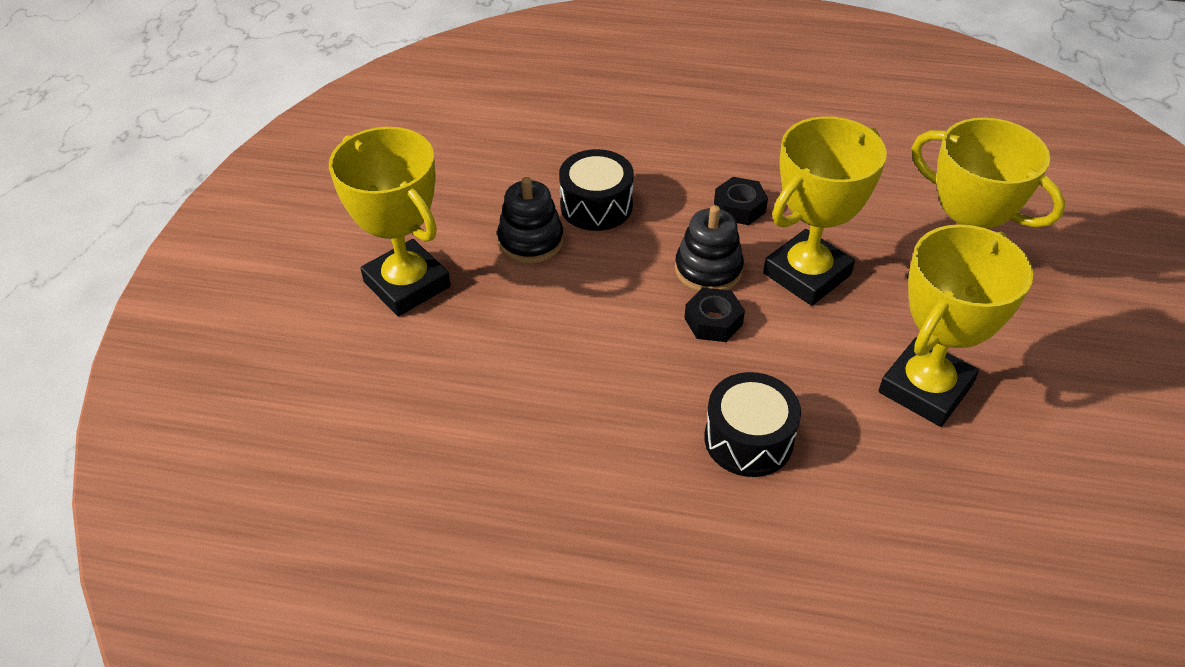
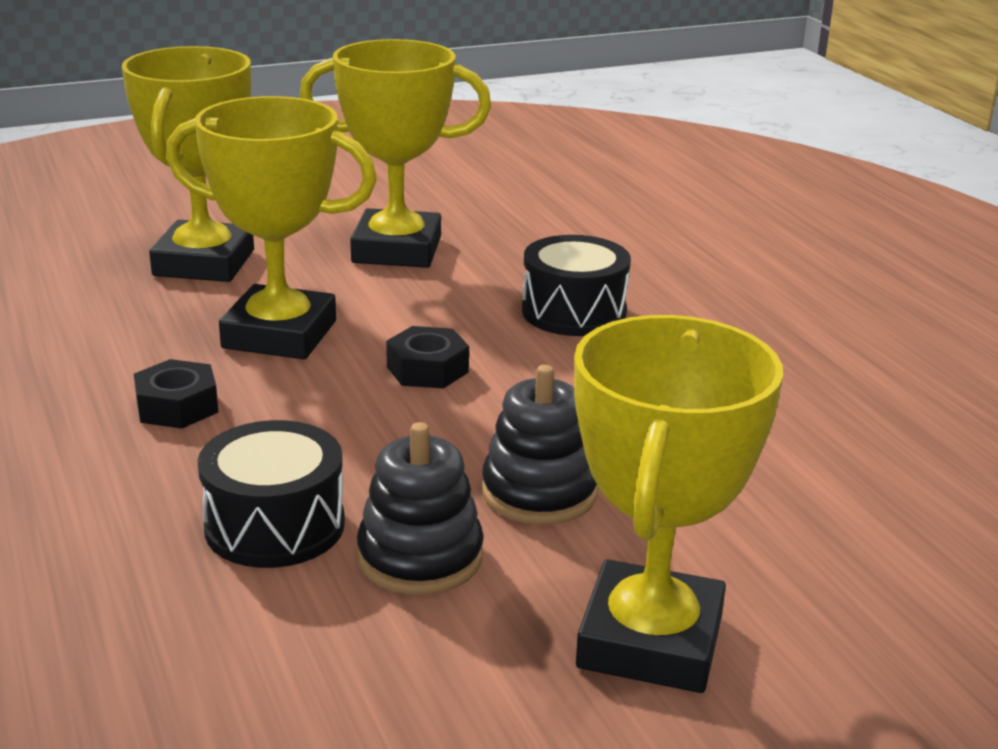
camera: 125 degrees left, 20 degrees down
black stacking toy [675,205,744,292] -> black stacking toy moved to [481,365,598,525]

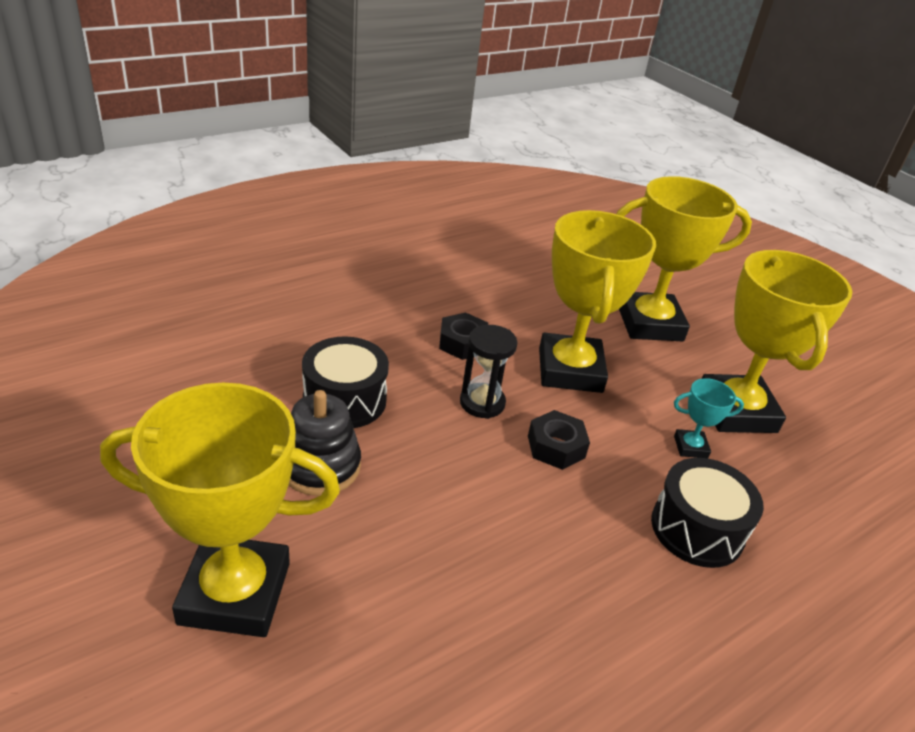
camera: 75 degrees right, 10 degrees up
black stacking toy [481,365,598,525] -> none
none -> black hourglass [460,325,518,419]
none -> turquoise trophy [674,378,744,458]

